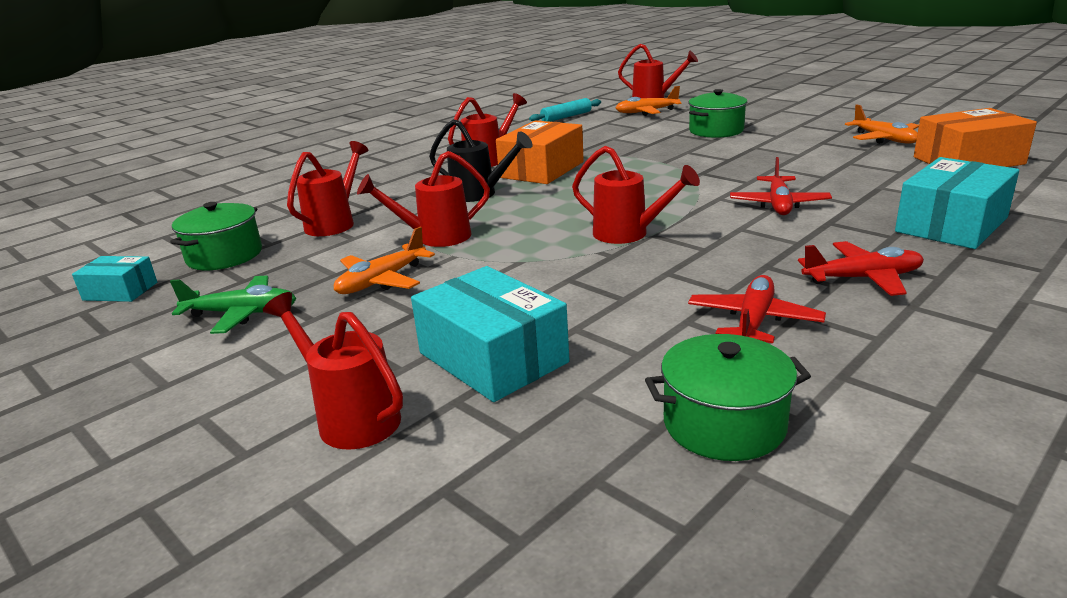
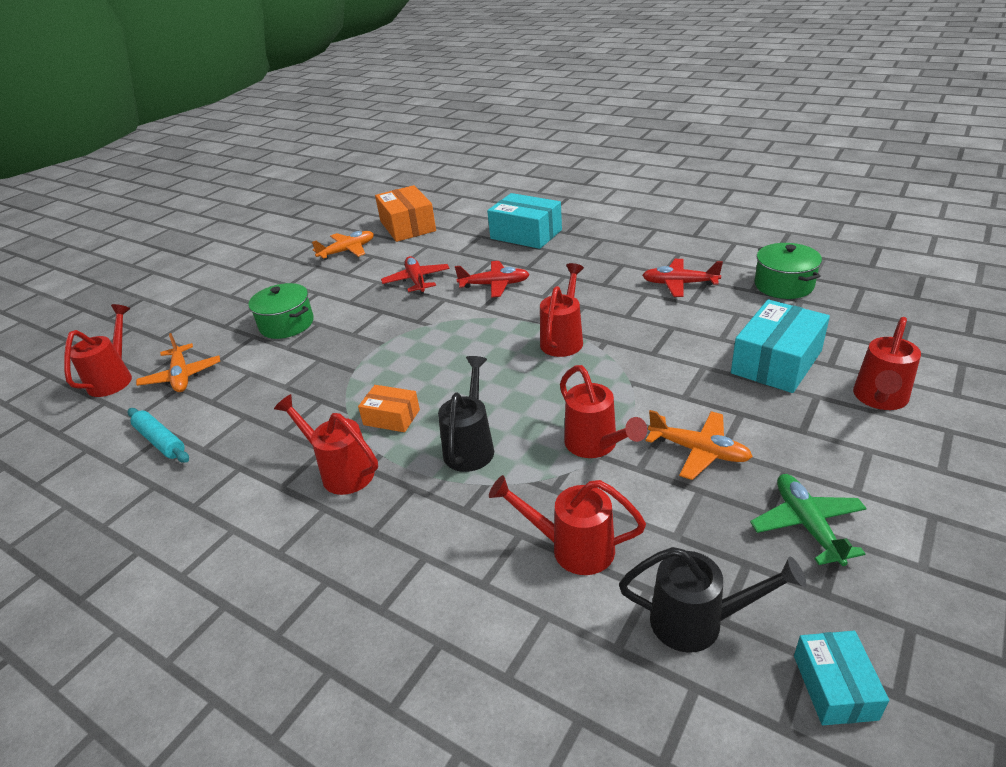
camera: 100 degrees left, 10 degrees up
green pot [170,202,262,270] -> black watering can [619,547,806,653]
orange box [496,120,584,184] -> orange box [358,385,420,432], size x0.56
red plane [798,241,924,296] -> red plane moved to [381,256,450,294]

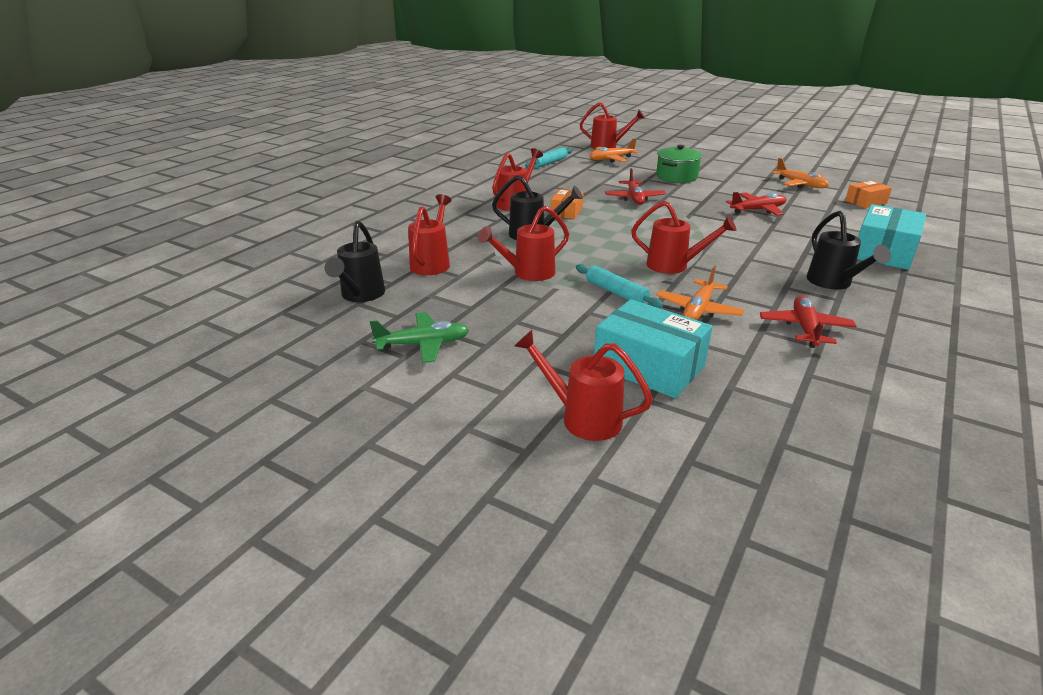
camera: 85 degrees right, 5 degrees down
orange box [375,185,436,242] -> orange box [845,180,892,208], size x0.56
red plane [455,261,530,298] -> red plane moved to [605,168,666,205]
orange plane [646,410,753,480] -> orange plane moved to [656,266,744,320]
green pot [754,243,822,299] -> none
turquoise box [794,631,889,725] -> none
none -> turquoise rolling pin [576,264,663,308]
none -> black watering can [807,211,891,290]

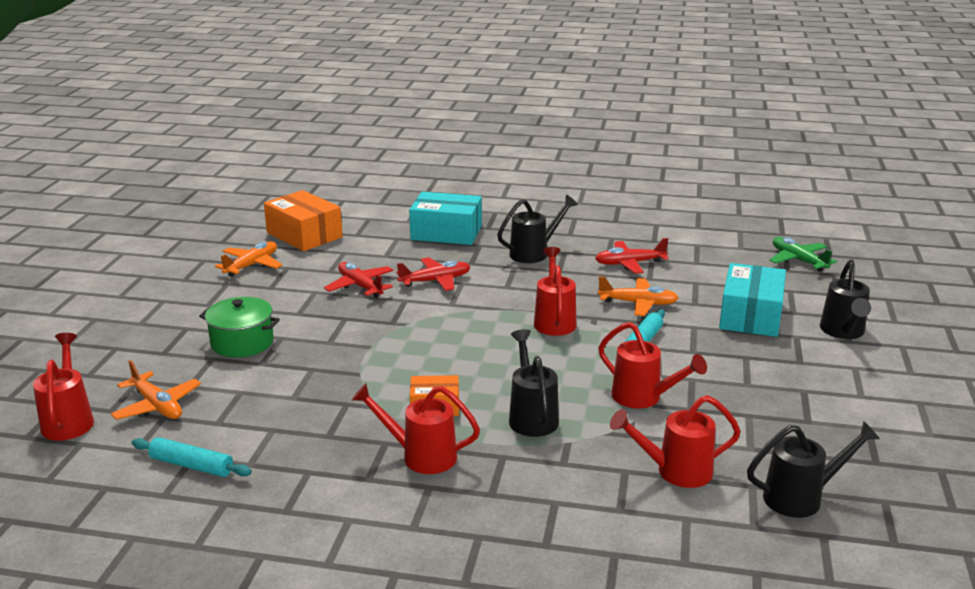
camera: 110 degrees left, 5 degrees down
green plane [370,312,469,363] -> green plane moved to [769,237,837,272]
red watering can [514,330,653,441] -> black watering can [820,260,871,339]
red plane [605,168,666,205] -> red plane moved to [396,257,470,291]
orange box [845,180,892,208] -> orange box [264,190,342,251], size x1.78

